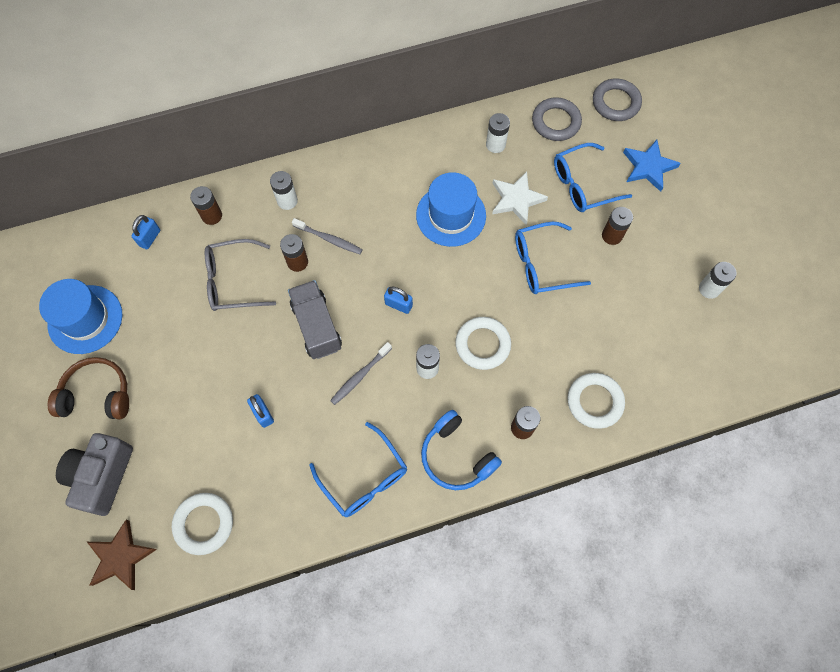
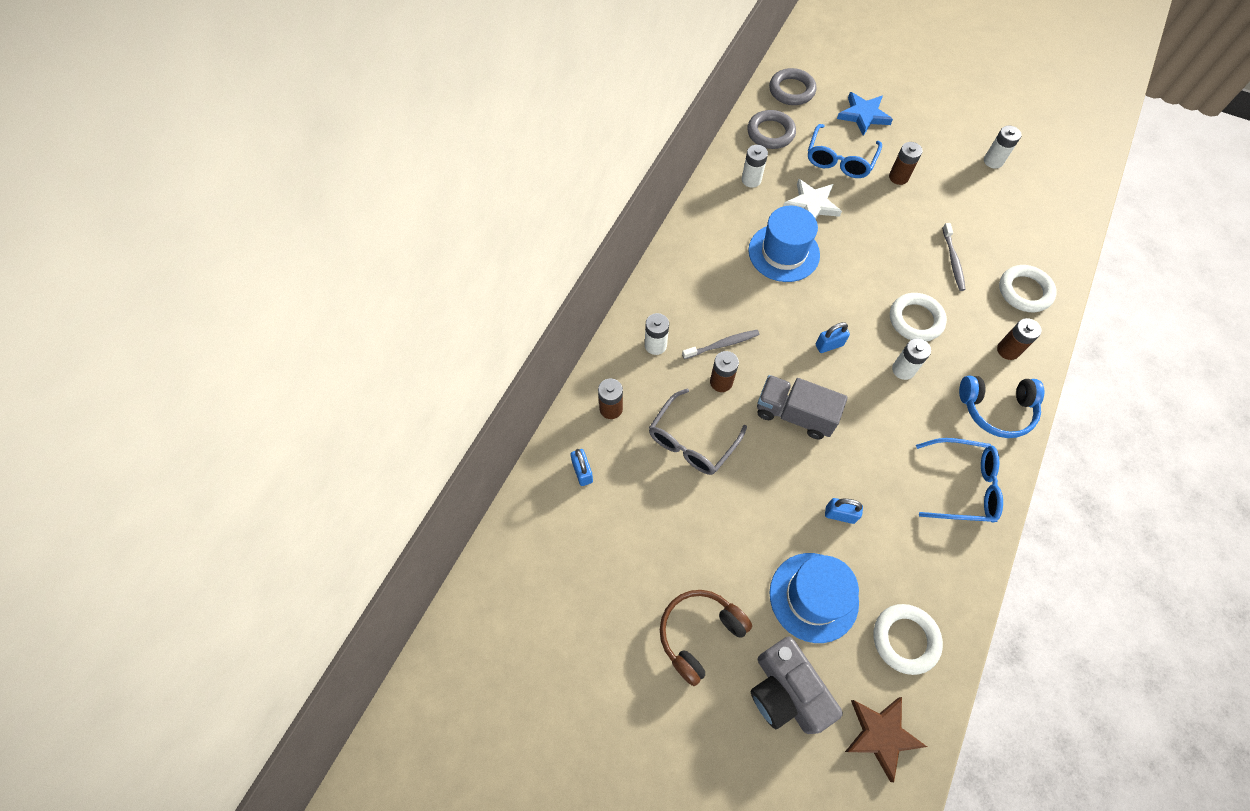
camera: 45 degrees left, 5 degrees down
blue hat [39,279,122,354] -> blue hat moved to [770,553,859,643]
grey toothbrush [330,342,392,405] -> grey toothbrush moved to [942,223,966,291]
blue glasses [515,222,591,294] -> none

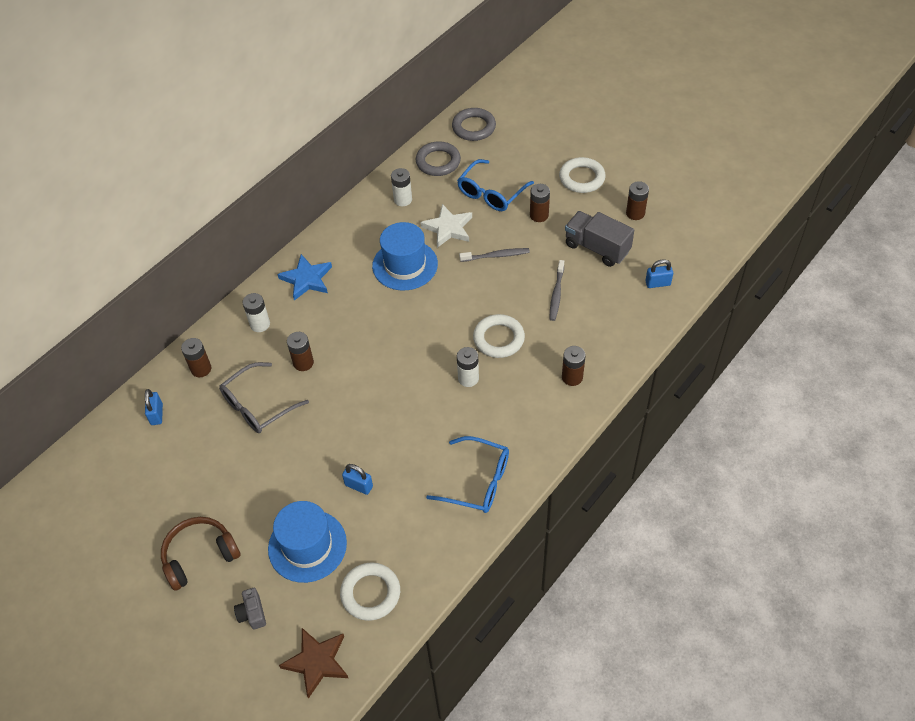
camera: 15 degrees right, 10 degrees down
grey toothbrush [682,330,759,359] -> grey toothbrush moved to [459,248,530,262]
grey camera [750,636,843,734] -> grey camera [234,588,266,630], size x0.48
grey truck [757,375,848,439] -> grey truck moved to [565,211,634,267]
blue padlock [816,322,850,353] -> blue padlock moved to [645,259,673,288]
blue star [837,92,893,136] -> blue star moved to [277,254,332,301]
blue headphones [959,376,1044,438] -> none
white battery [984,126,1022,169] -> brown battery [626,181,649,220]
white ring [999,265,1057,312] -> white ring moved to [559,157,606,193]

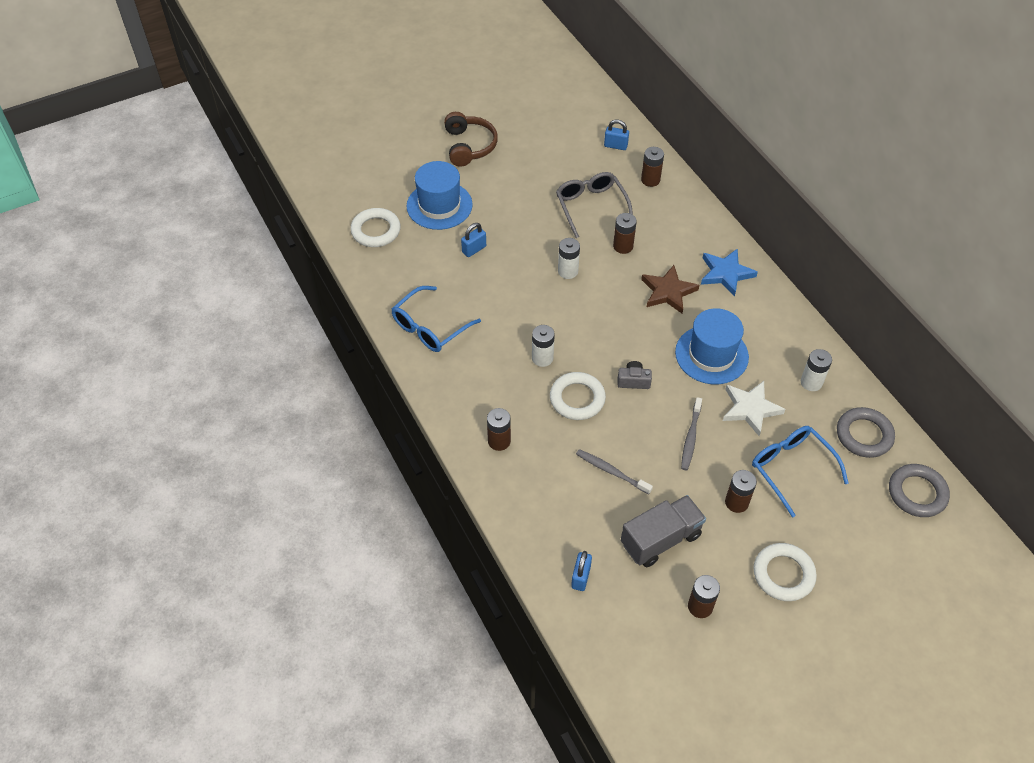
camera: 110 degrees right, 0 degrees up
grey camera [234,588,266,630] -> grey camera moved to [617,361,652,389]
white battery [243,293,270,332] -> white battery moved to [558,238,580,279]
brown star [279,628,348,699] -> brown star moved to [641,265,699,313]

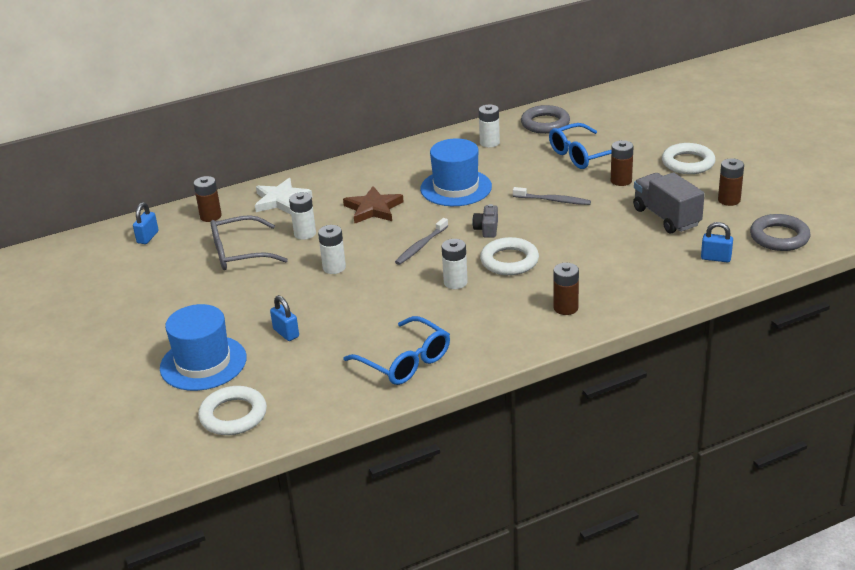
camera: 85 degrees left, 20 degrees down
brown headphones [444,112,498,166] -> none
grey toothbrush [576,449,653,494] -> grey toothbrush moved to [395,218,448,265]
brown battery [613,213,637,254] -> white battery [289,192,316,240]
blue star [701,248,758,297] -> none
white star [723,381,786,436] -> white star moved to [255,178,313,215]
grey ring [889,464,950,517] -> grey ring moved to [750,214,810,251]

